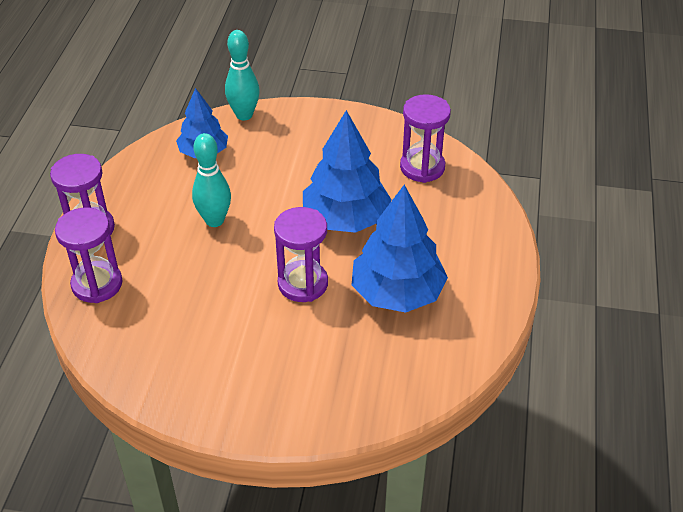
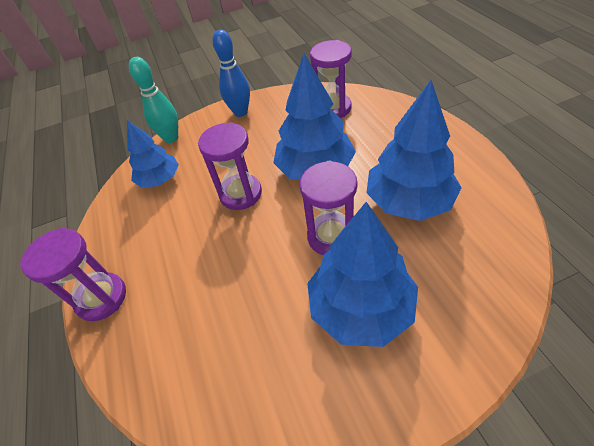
camera: 25 degrees left, 5 degrees up
purple hourglass [55,208,122,303] -> purple hourglass moved to [198,122,262,210]
turquoise bowling pin [192,133,231,227] -> none
none -> blue bowling pin [212,29,250,117]
none -> blue tree [307,202,418,347]

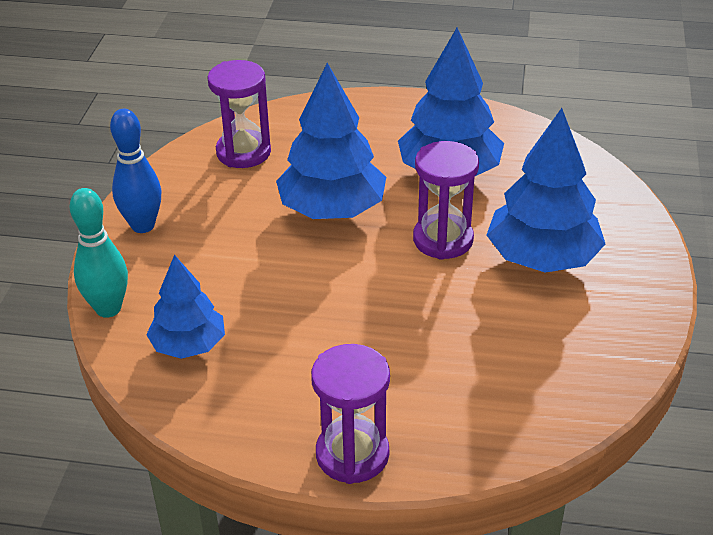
camera: 65 degrees left, 10 degrees down
purple hourglass [198,122,262,210] -> none

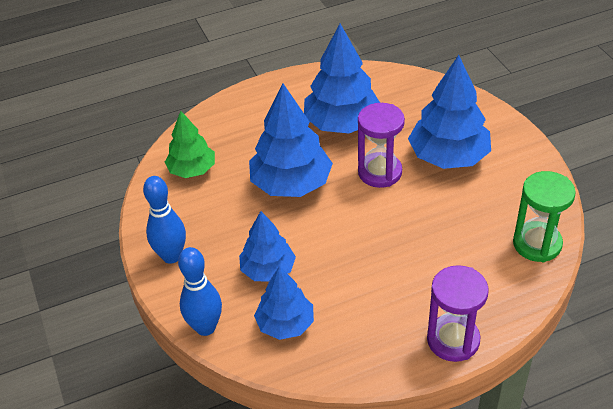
camera: 30 degrees left, 5 degrees up
turquoise bowling pin [70,188,128,318] -> blue bowling pin [178,247,222,336]
purple hourglass [207,60,271,168] -> green tree [165,111,215,178]
none -> blue tree [239,211,296,282]
none -> green hourglass [513,171,576,262]

